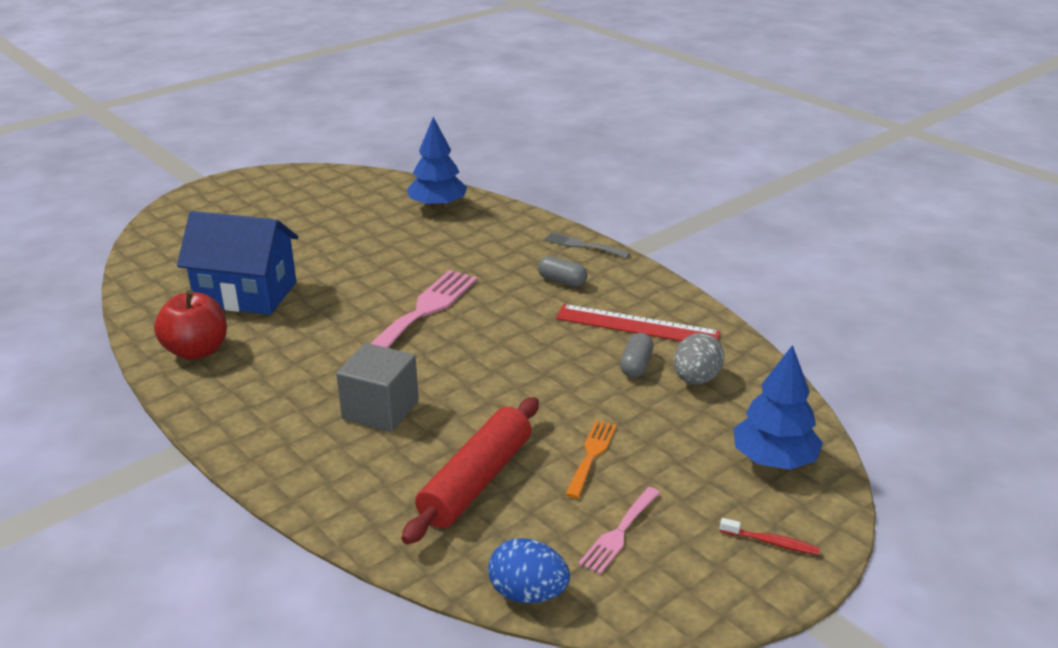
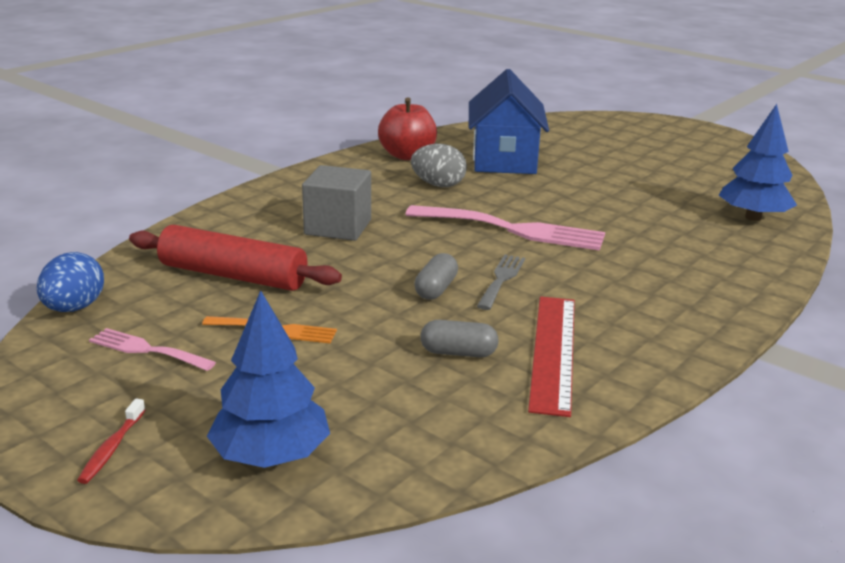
camera: 80 degrees right, 5 degrees down
grey capsule [538,256,587,287] -> grey capsule moved to [414,253,458,300]
grey fork [544,232,630,258] -> grey fork moved to [477,255,525,310]
grey egg [674,333,724,385] -> grey egg moved to [411,144,467,187]

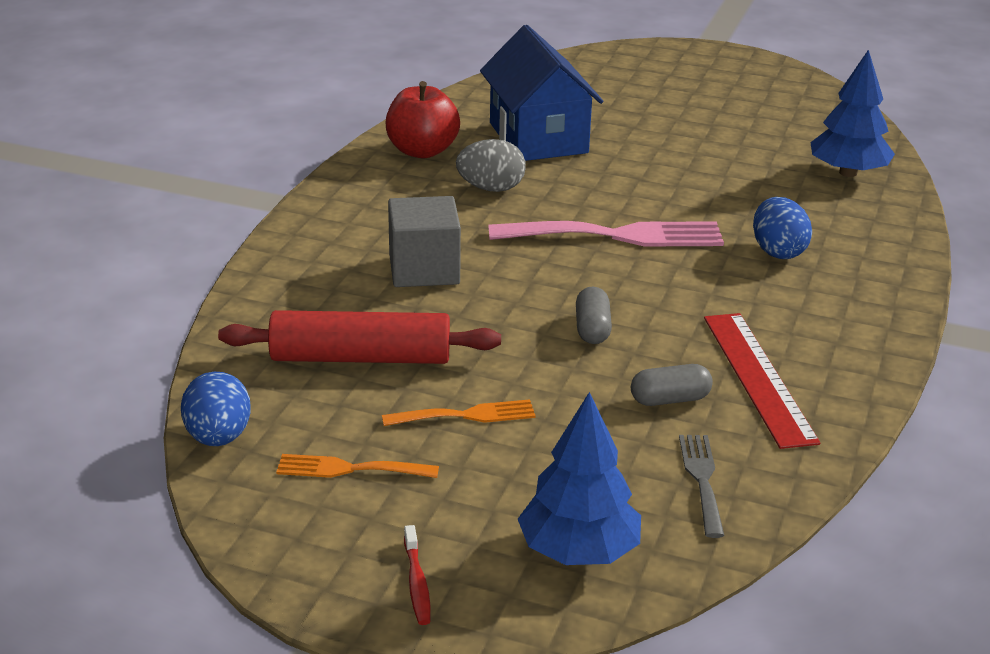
camera: 20 degrees left, 5 degrees up
pink fork [89,328,216,371] -> orange fork [276,454,439,478]
grey fork [477,255,525,310] -> grey fork moved to [679,435,725,538]
none -> blue egg [753,197,812,259]

